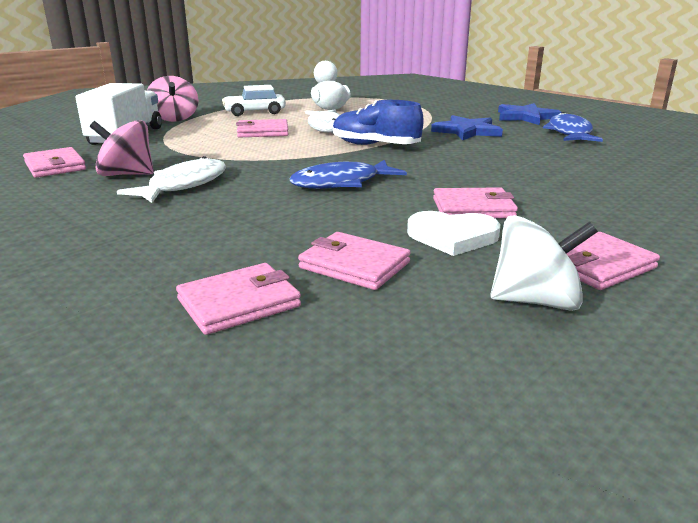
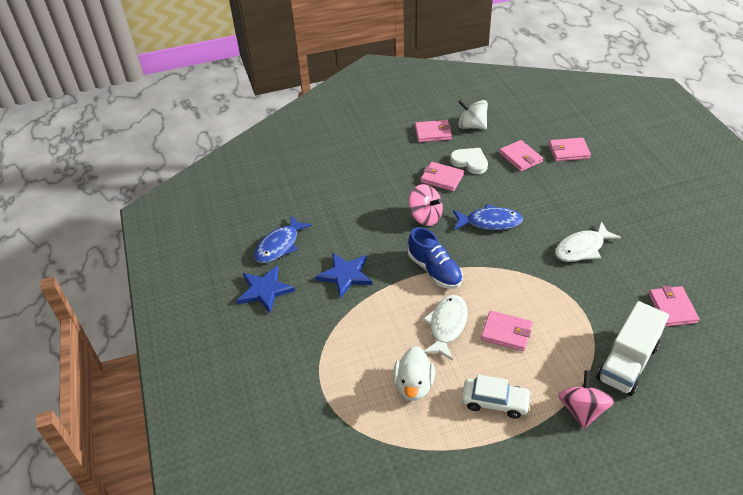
camera: 150 degrees left, 20 degrees up
pink spinning top [90,120,154,176] -> pink spinning top moved to [409,184,443,226]

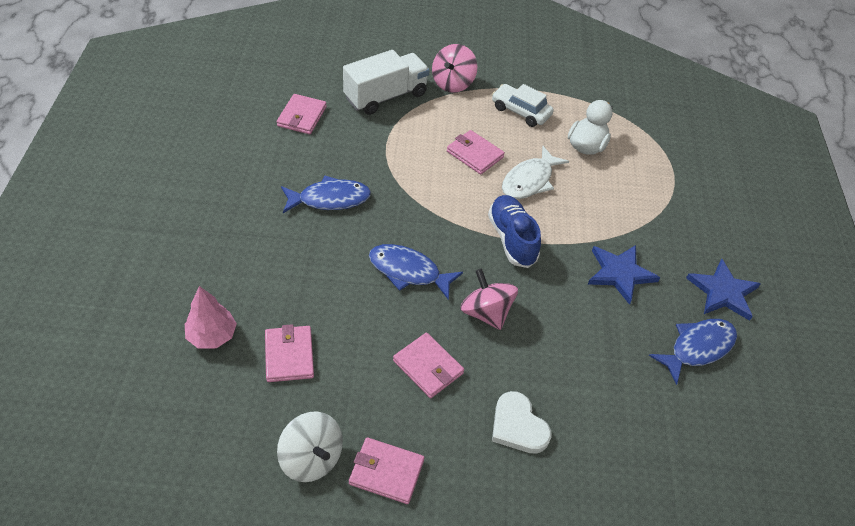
camera: 165 degrees left, 5 degrees up
white heart [450,148,488,174] -> white heart moved to [492,391,552,454]
pink wallet [549,138,591,161] -> pink tree [185,286,237,349]
white fish [555,221,621,262] -> blue fish [281,175,371,213]

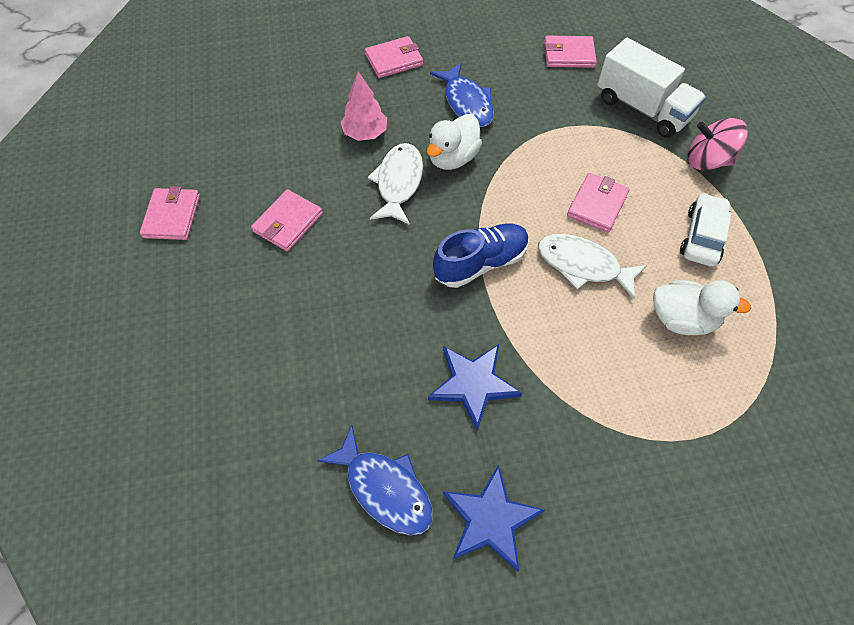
camera: 80 degrees right, 10 degrees up
pink tree [185,286,237,349] -> pink tree moved to [340,71,387,141]
pink wallet [265,324,314,382] -> pink wallet moved to [365,36,423,78]
white spinning top [277,411,343,482] -> none
blue fish [369,244,463,300] -> white fish [368,143,423,225]
pink spinning top [460,269,518,330] -> none
white heart [492,391,552,454] -> none
none -> white duck [427,114,482,170]

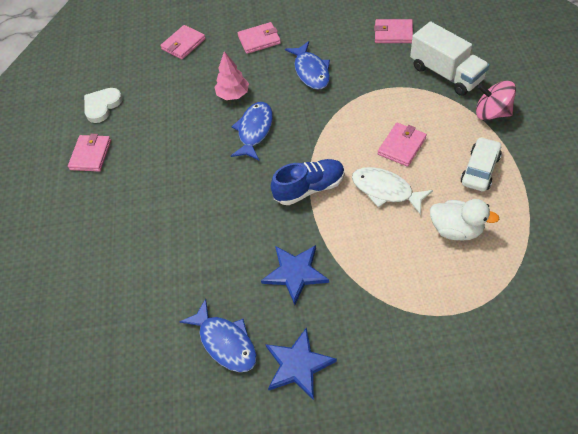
camera: 10 degrees right, 5 degrees down
pink wallet [251,189,323,252] -> pink wallet moved to [160,25,206,59]
white fish [368,143,423,225] -> blue fish [231,102,273,160]
white duck [427,114,482,170] -> none
none -> white heart [84,88,123,123]

